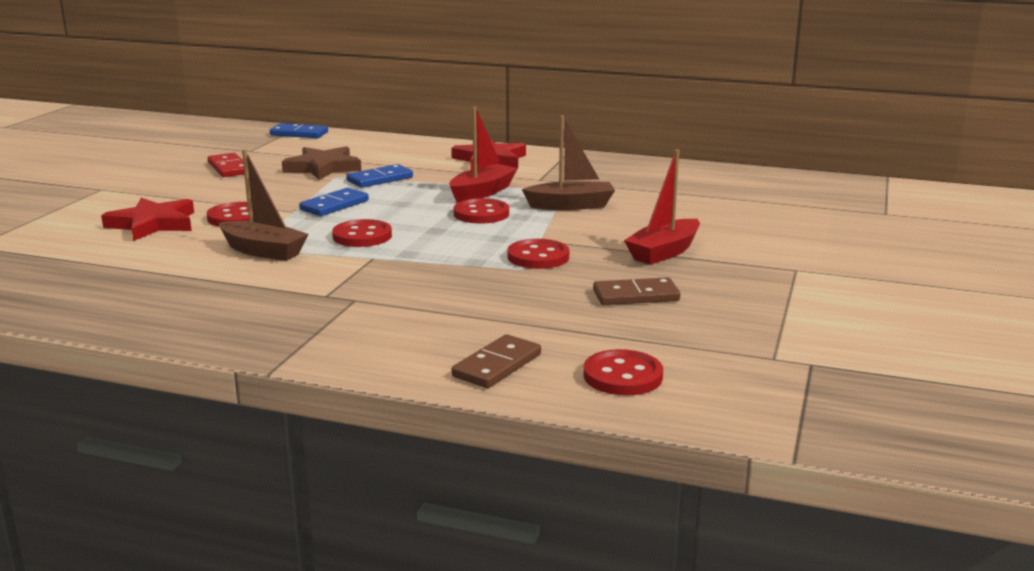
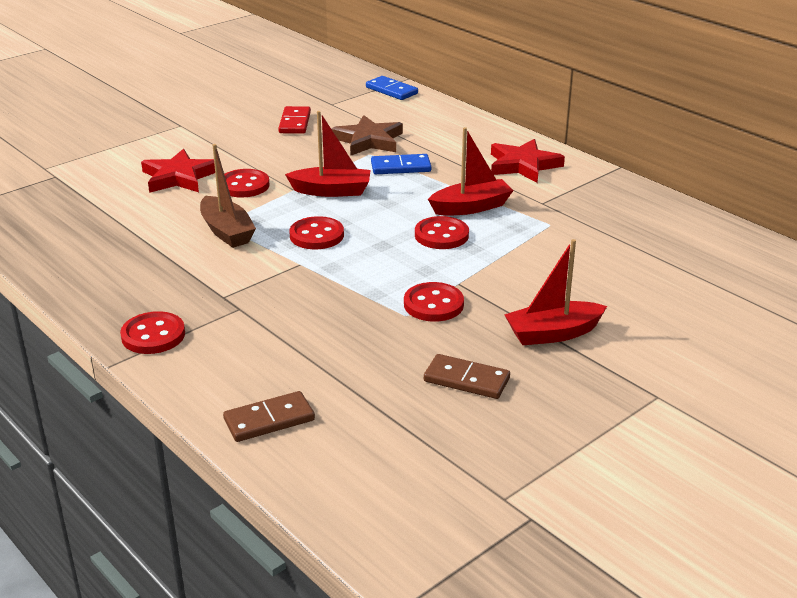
camera: 30 degrees right, 10 degrees up
blue domino [299,188,369,216] -> red boat [285,111,371,197]
brown boat [522,115,615,210] -> none
red button [583,349,663,396] -> red button moved to [120,311,185,354]

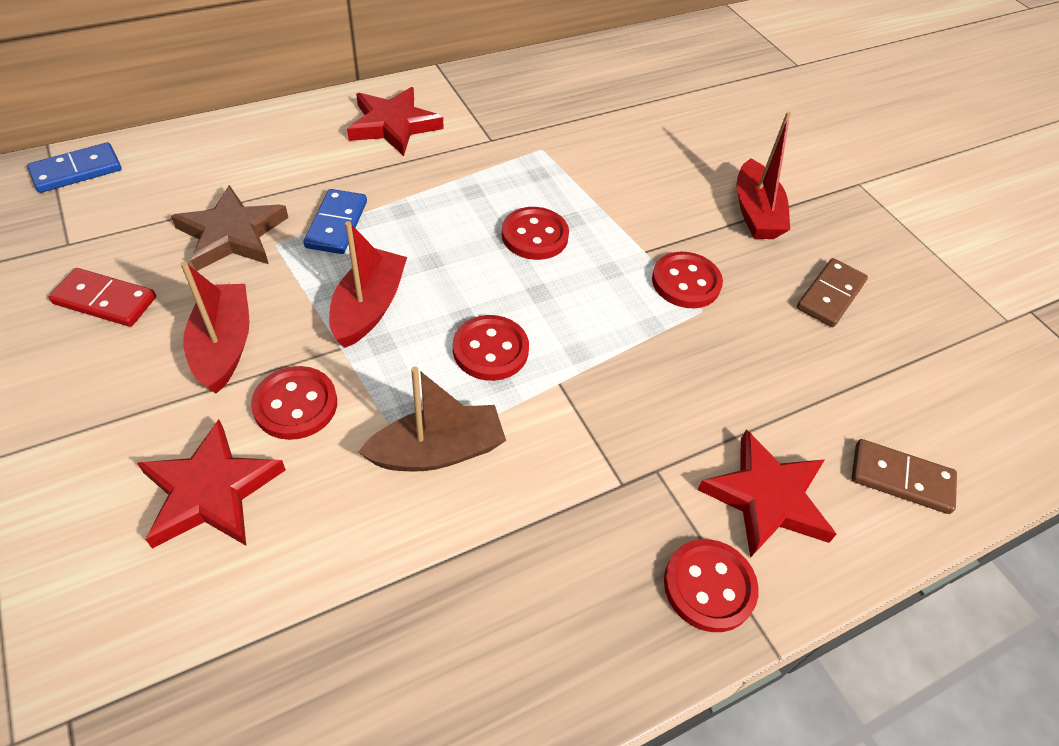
camera: 80 degrees left, 20 degrees up
brown domino [223,391,315,442] -> brown domino turned 60 degrees counterclockwise [851,439,957,514]
red boat [428,127,514,216] -> red boat moved to [181,261,249,394]
none -> red star [697,429,837,558]

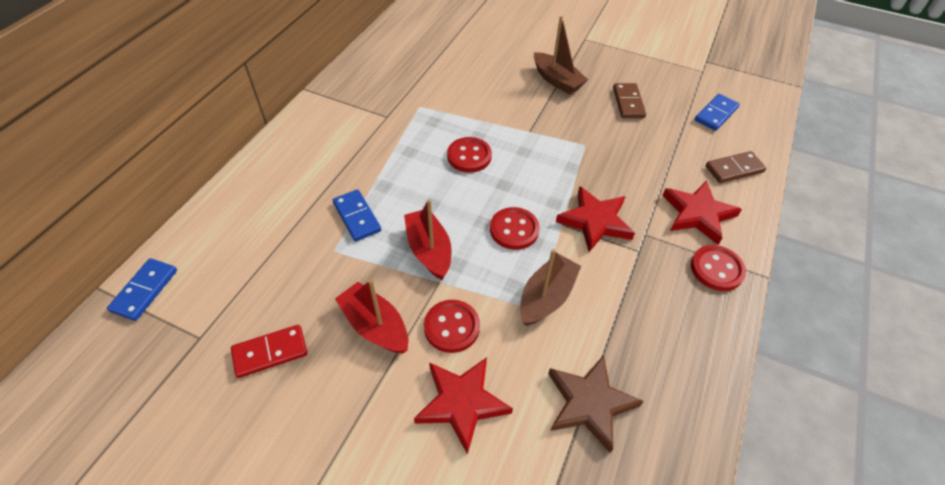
camera: 35 degrees left, 0 degrees up
brown star [171,185,288,271] -> brown star moved to [548,355,644,453]
red star [347,87,443,156] -> red star moved to [556,186,635,252]
red button [652,252,723,308] -> none
red boat [737,112,791,239] -> brown boat [534,16,588,95]
none -> blue domino [695,94,740,131]

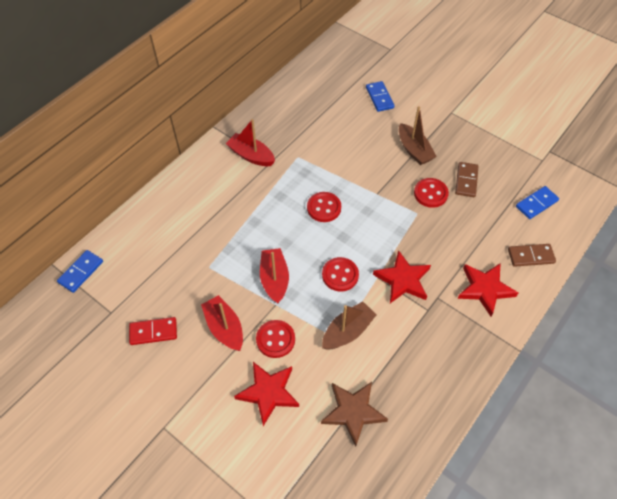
camera: 15 degrees right, 5 degrees up
blue domino [333,189,381,241] -> blue domino moved to [366,81,395,112]
red button [691,245,746,291] -> red button moved to [414,178,449,208]
none -> red boat [225,119,275,166]

